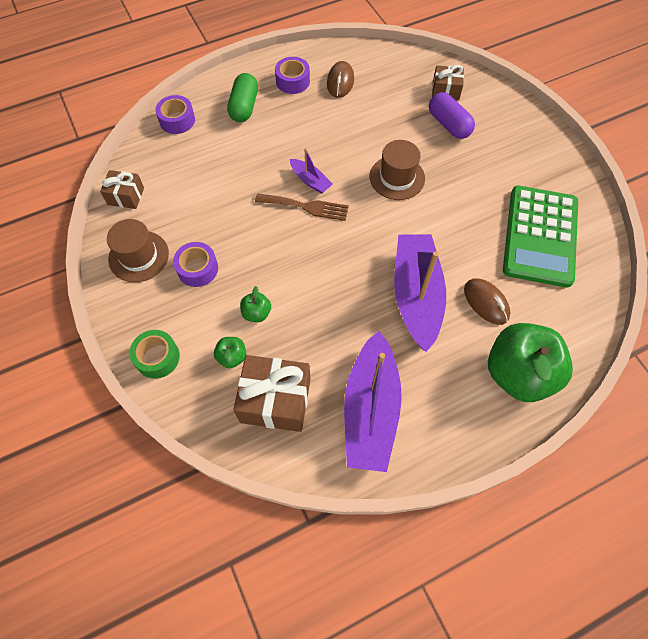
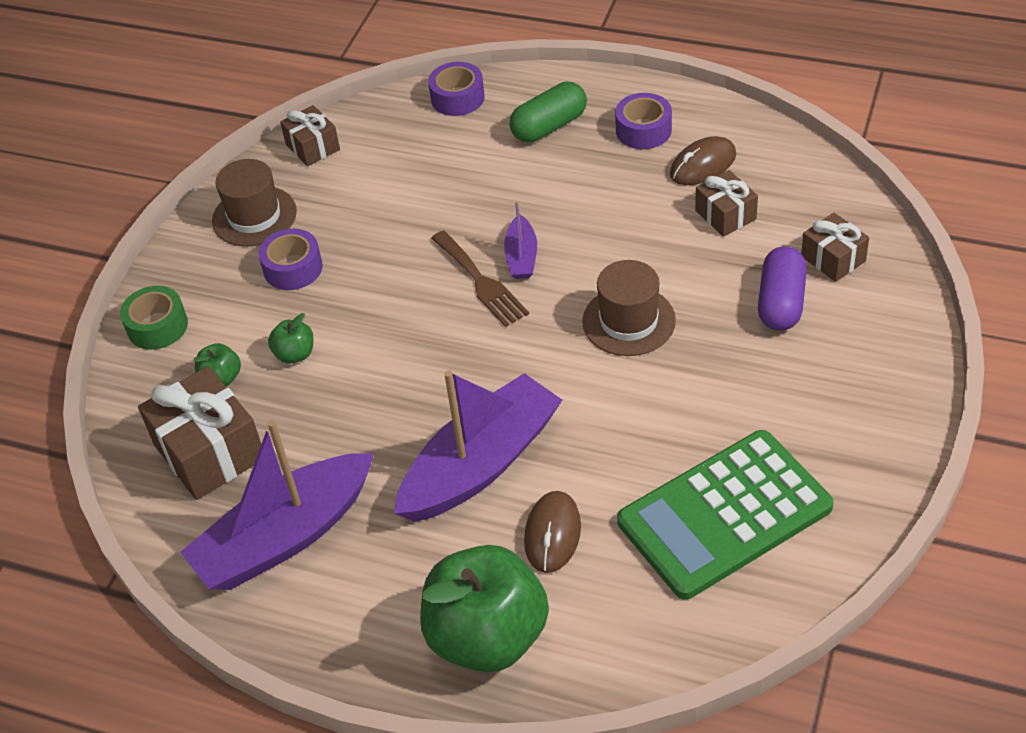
camera: 50 degrees right, 15 degrees down
none -> brown gift [695,170,758,237]

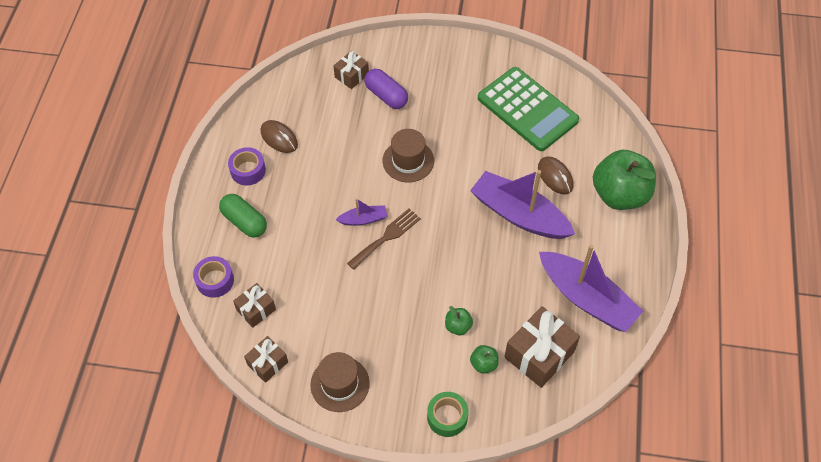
camera: 105 degrees left, 10 degrees up
purple tape [258,229,323,290] -> none
brown mouse [524,491,581,573] -> brown mouse turned 60 degrees clockwise [538,156,573,195]
brown gift [695,170,758,237] -> brown gift moved to [233,283,276,328]
purple capsule [758,246,807,331] -> purple capsule turned 45 degrees clockwise [364,69,408,109]

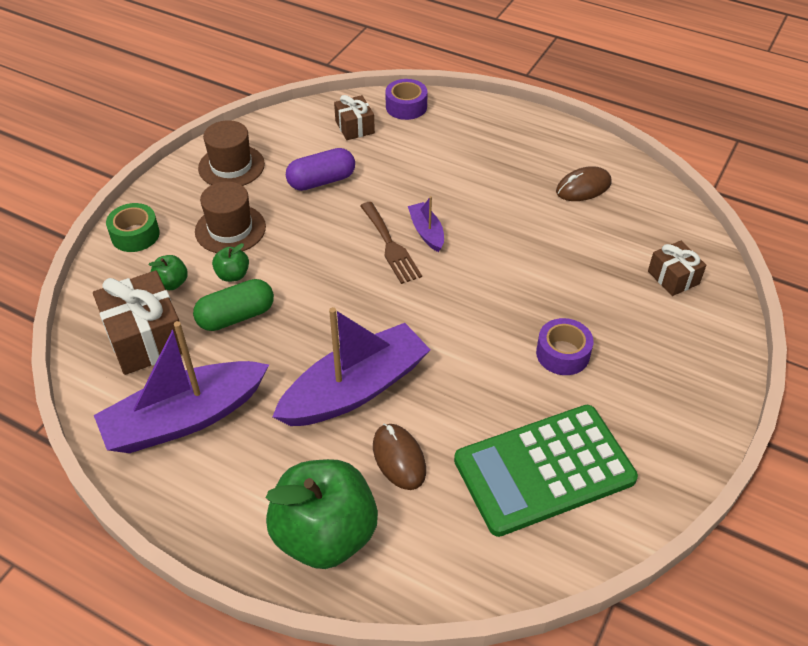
camera: 110 degrees right, 10 degrees down
green capsule [219,194,267,238] -> green capsule moved to [193,279,274,331]
purple tape [228,147,266,185] -> purple tape moved to [536,318,594,375]
brown gift [244,336,288,383] -> none
purple boat [336,198,388,226] -> purple boat turned 150 degrees clockwise [408,196,444,252]
purple capsule [364,69,408,109] -> purple capsule moved to [286,148,355,191]
brown hat [383,129,434,182] -> brown hat moved to [195,181,266,253]
brown mouse [538,156,573,195] -> brown mouse turned 75 degrees clockwise [373,424,426,490]

